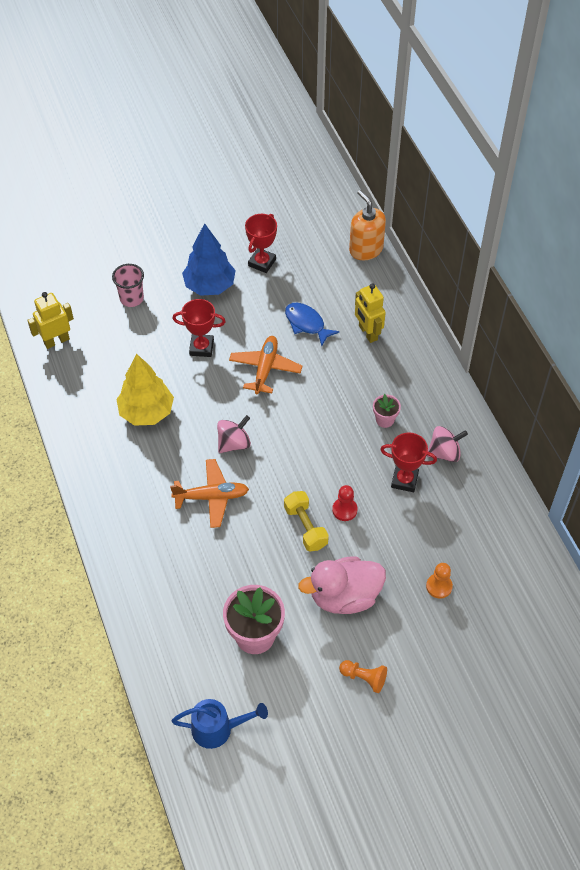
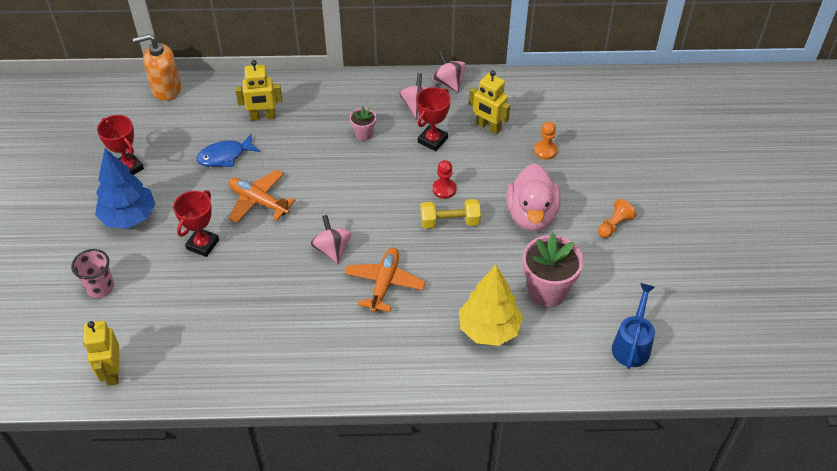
camera: 70 degrees left, 5 degrees down
yellow tree [117,354,174,426] -> yellow tree moved to [459,265,523,346]
none -> pink spinning top [432,52,466,93]
none -> yellow robot [469,70,510,134]

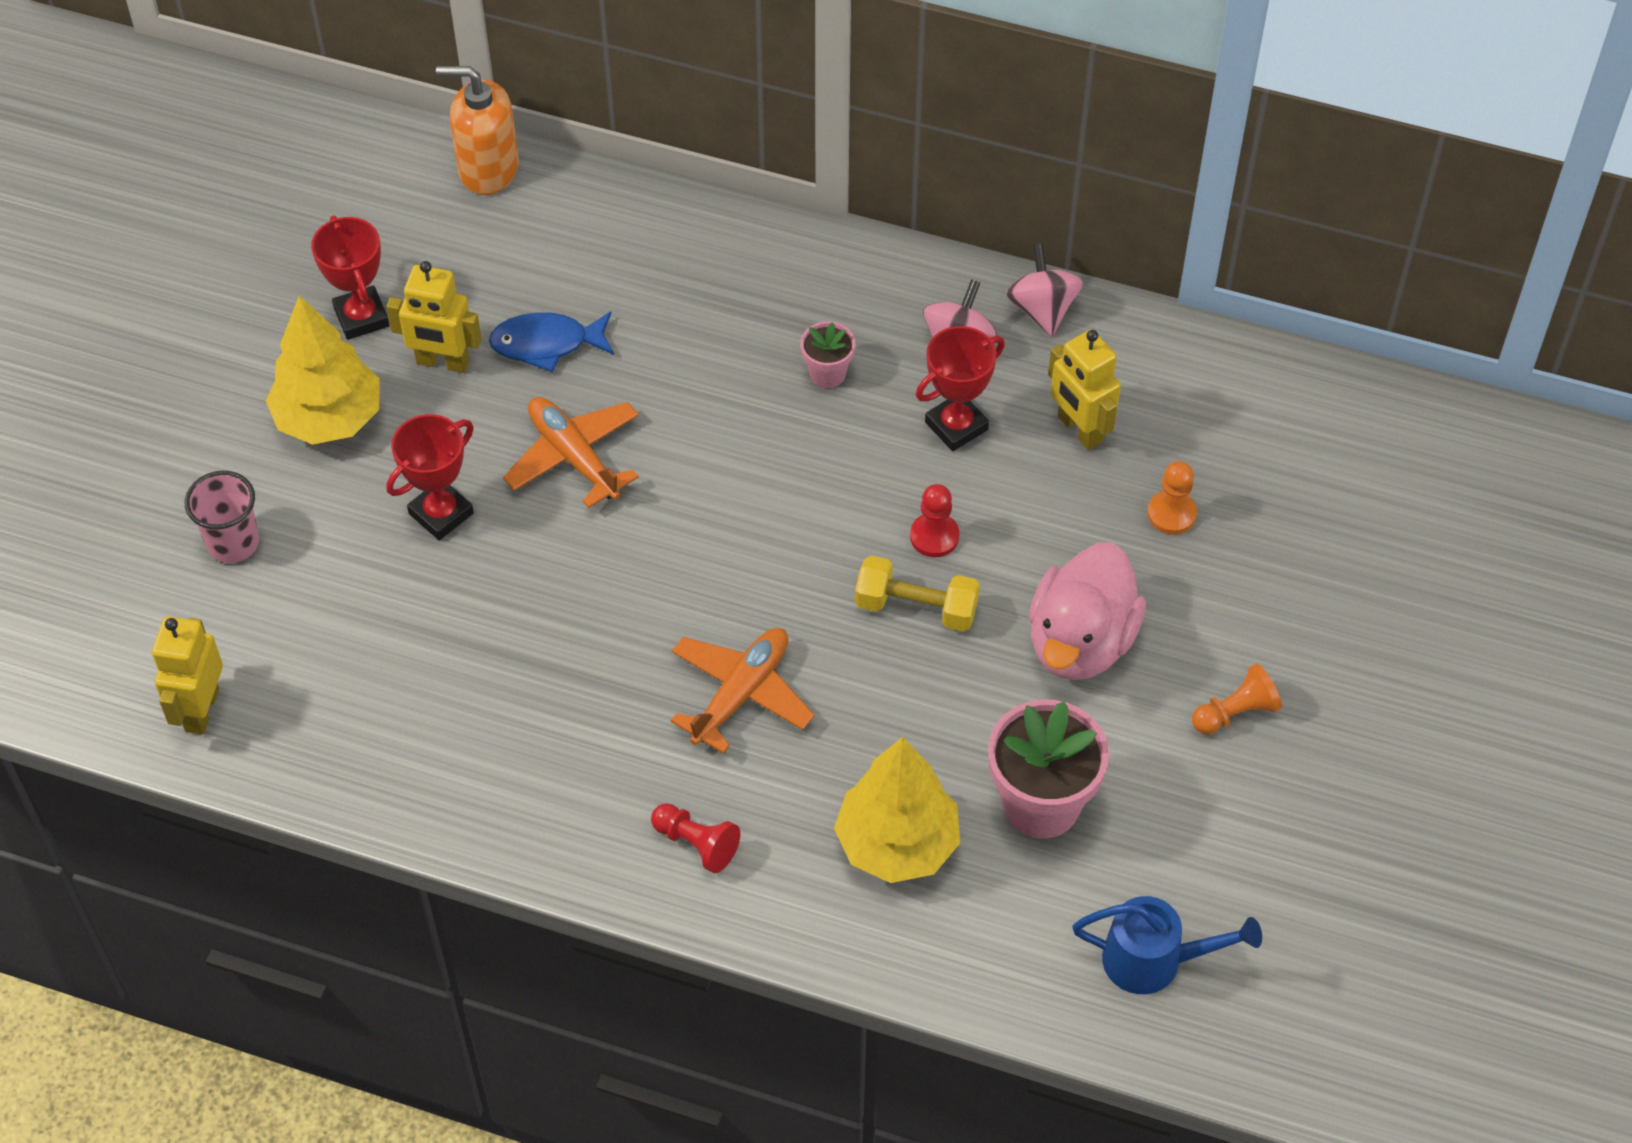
camera: 20 degrees right, 5 degrees up
blue tree [95,149,155,228] -> yellow tree [265,295,380,445]
yellow robot [235,60,282,121] -> yellow robot moved to [386,261,482,373]
pink spinning top [311,215,351,264] -> none
blue watering can [612,283,655,369] -> blue watering can turned 60 degrees clockwise [1072,896,1262,994]
none -> red pawn [651,803,740,873]

